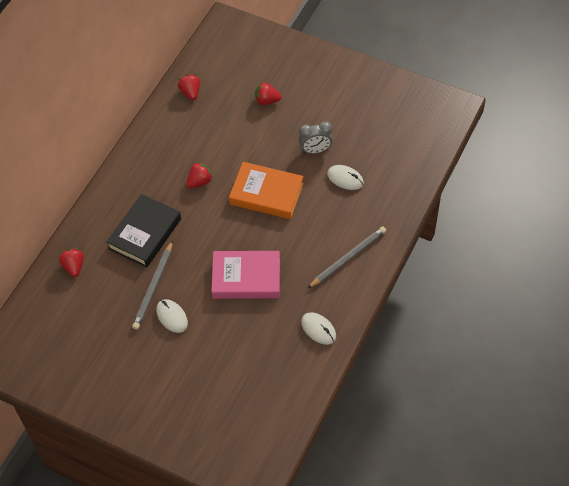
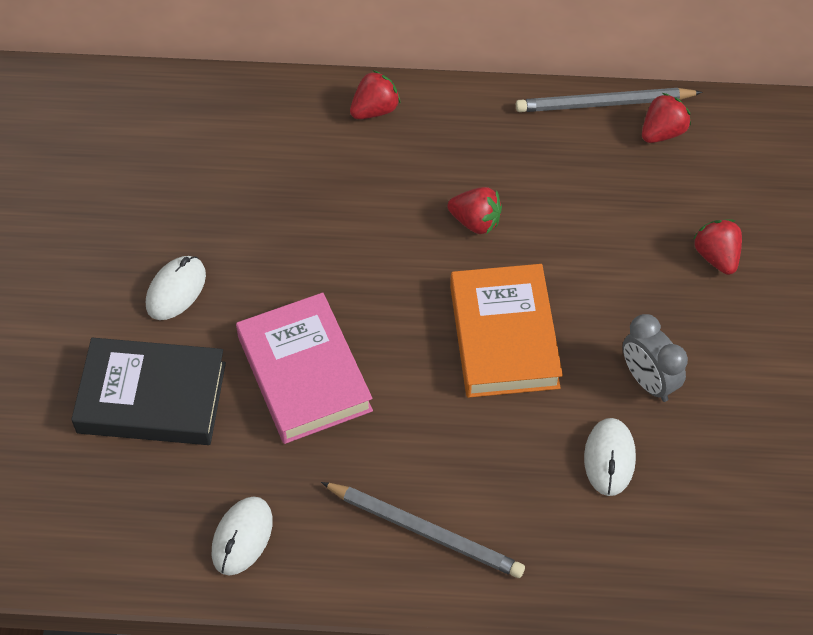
camera: 65 degrees right, 0 degrees up
red strawberry [59,248,84,277] -> red strawberry moved to [350,70,401,119]
black book [106,194,181,267] -> black book moved to [71,338,226,445]
grey pencil [132,240,173,330] -> grey pencil moved to [516,88,703,112]

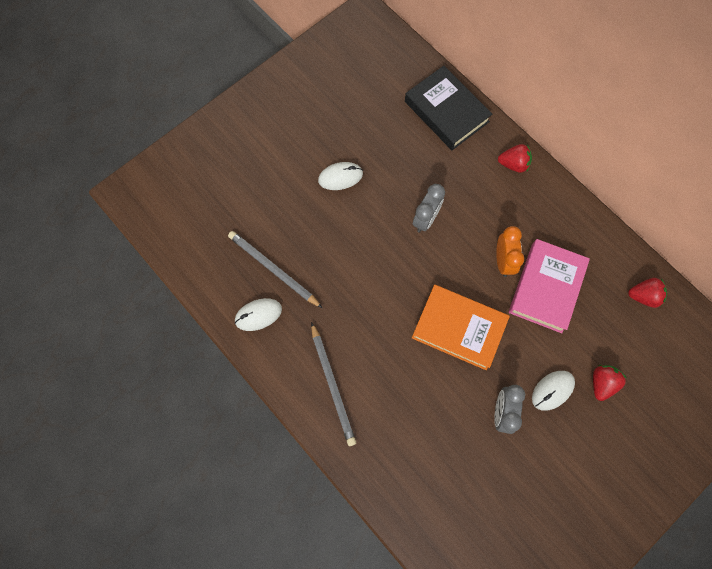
camera: 45 degrees right, 15 degrees up
black book [71,338,226,445] -> black book moved to [405,66,492,150]
pink book [236,293,373,444] -> pink book moved to [509,239,590,333]
red strawberry [447,187,502,235] -> orange clock [496,226,524,277]
orange book [450,264,563,398] -> orange book turned 75 degrees clockwise [412,285,510,370]
grey pencil [516,88,703,112] -> grey pencil moved to [228,231,322,308]
white mouse [584,418,636,496] -> white mouse moved to [532,371,575,411]
none -> grey clock [413,184,445,233]

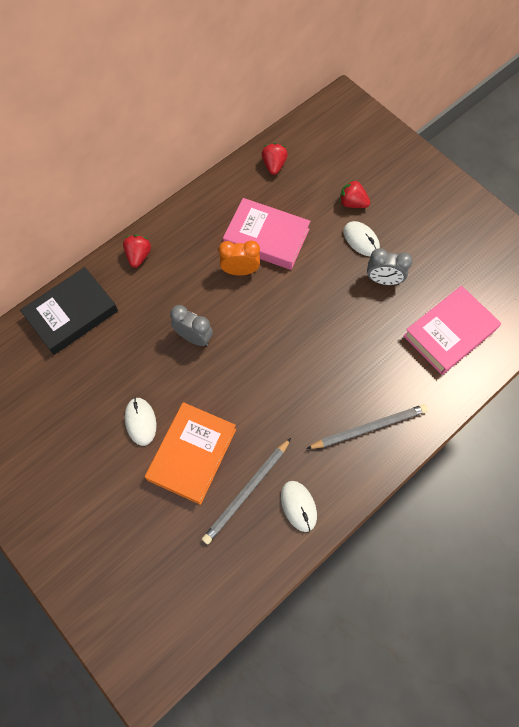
camera: 90 degrees left, 5 degrees down
orange book [412,285,510,370] -> orange book moved to [145,402,236,505]
none -> pink book [403,286,501,375]

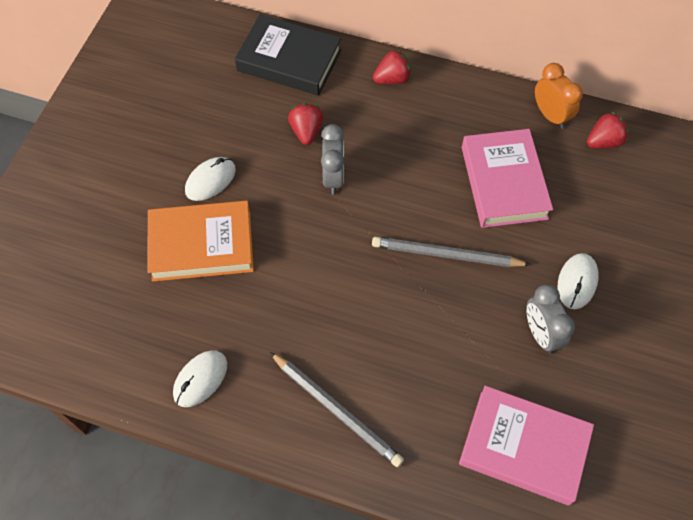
camera: 60 degrees right, 5 degrees down
grey pencil [202,438,291,544] -> grey pencil moved to [372,237,531,267]
orange clock [219,241,260,275] -> orange clock moved to [535,63,583,129]
red strawberry [339,180,370,208] -> red strawberry moved to [288,103,323,145]

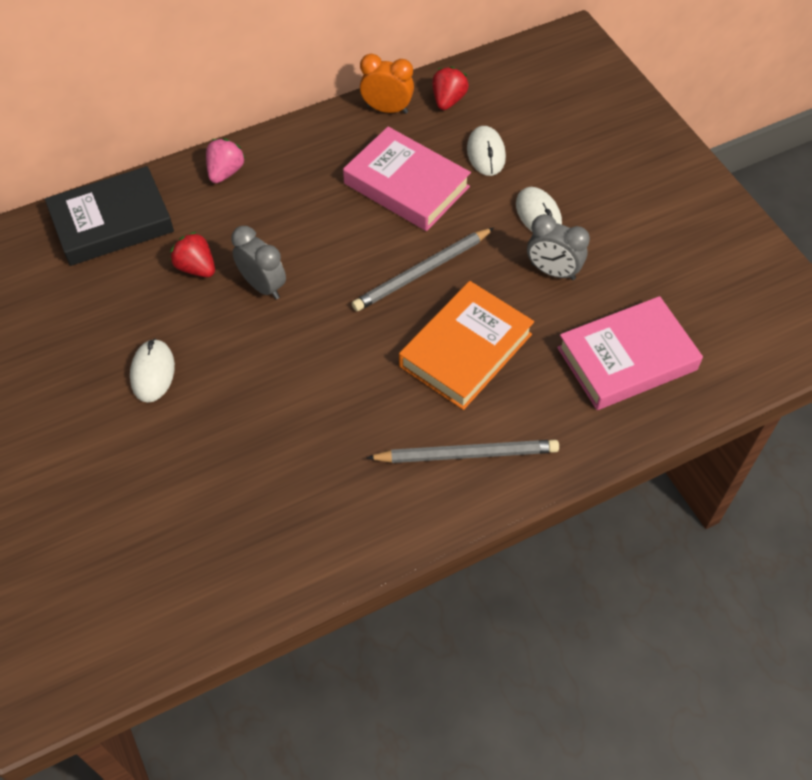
camera: 45 degrees left, 5 degrees down
orange book [147,201,254,282] -> orange book moved to [399,281,534,410]
white mouse [173,350,227,407] -> white mouse moved to [467,126,506,176]
red strawberry [373,49,412,84] -> pink strawberry [206,138,245,183]

